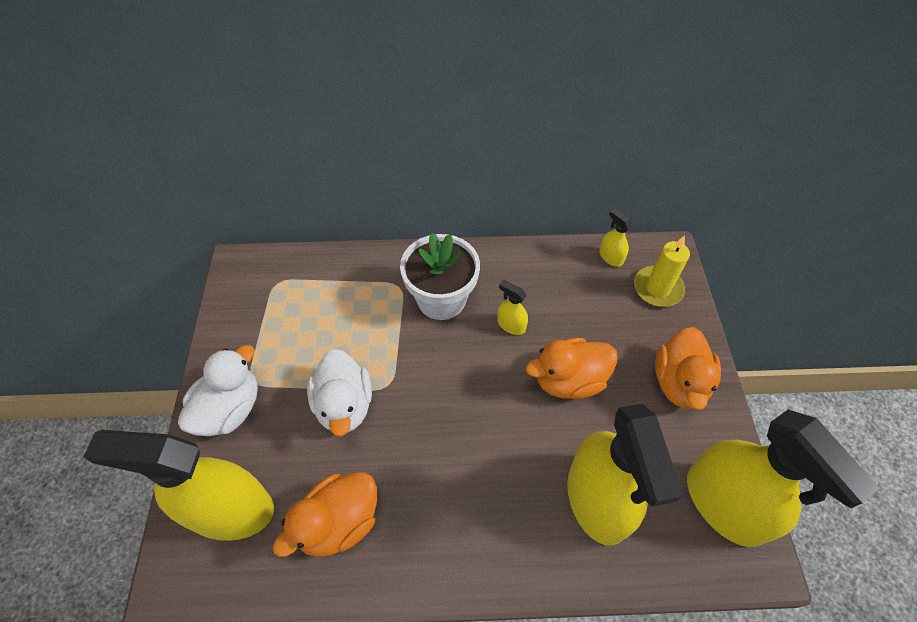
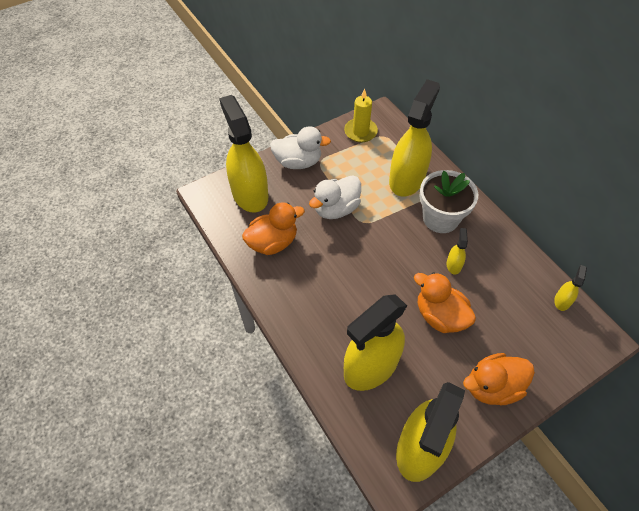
camera: 60 degrees right, 0 degrees up
orange duck [273,472,377,557] -> orange duck turned 135 degrees clockwise [242,203,305,255]
yellow candle [634,235,690,307] -> yellow candle moved to [344,89,378,142]
none -> yellow spray bottle [389,79,440,196]

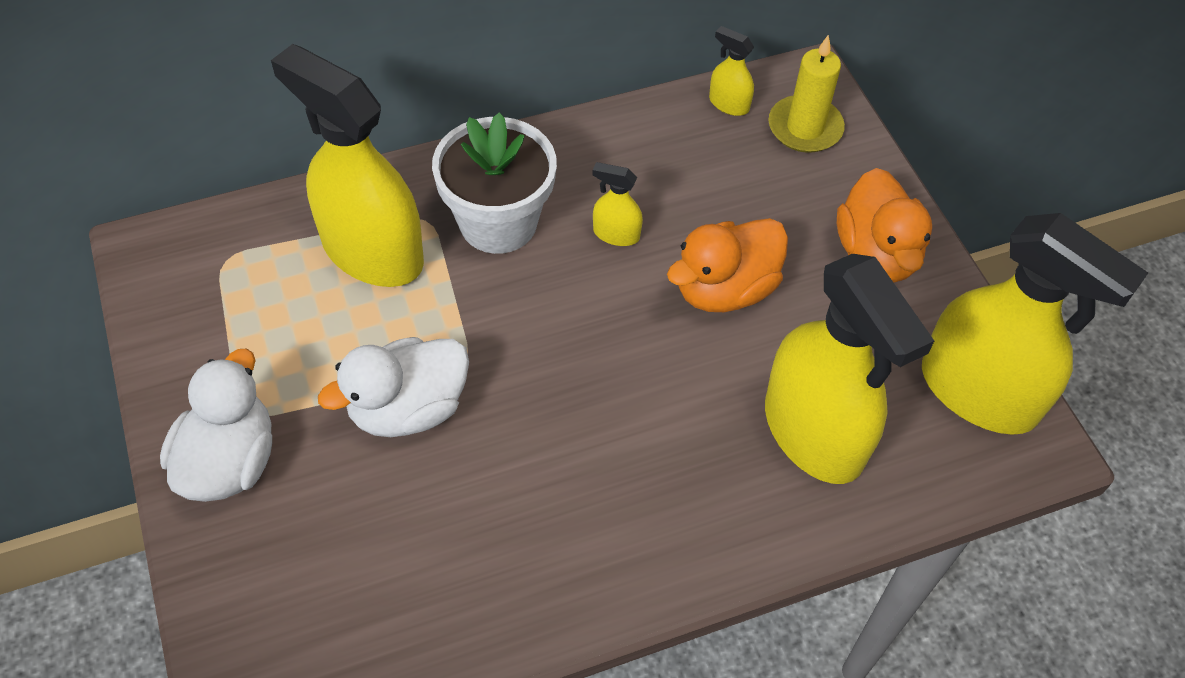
camera: 80 degrees left, 0 degrees up
yellow spray bottle [219,95,268,213] -> none
orange duck [242,203,305,255] -> none
white duck [309,175,361,219] -> white duck turned 90 degrees clockwise [318,337,469,437]
yellow candle [344,89,378,142] -> yellow candle moved to [768,35,845,153]

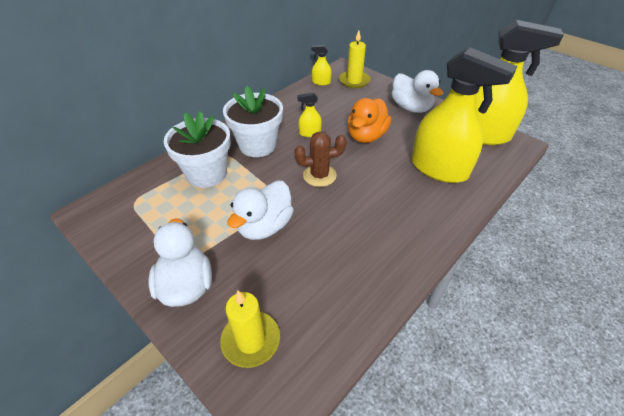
camera: 25 degrees left, 10 degrees down
yellow spray bottle [271,44,424,287] -> white flower pot [164,111,231,188]
orange duck [837,168,932,283] -> white duck [392,70,443,113]
none -> yellow candle [220,291,280,368]
none -> brown cactus [294,131,347,187]

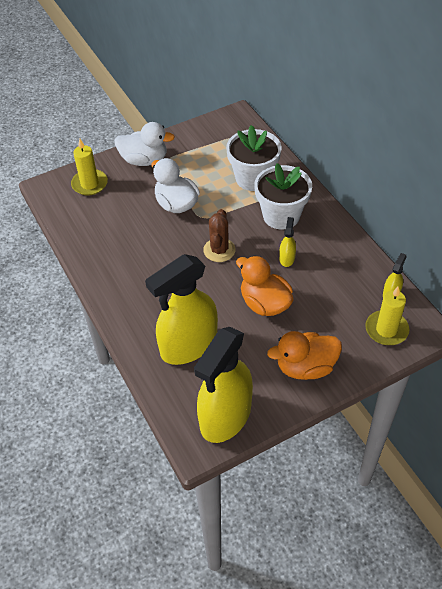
camera: 110 degrees right, 5 degrees up
white duck [392,70,443,113] -> orange duck [267,331,342,380]

